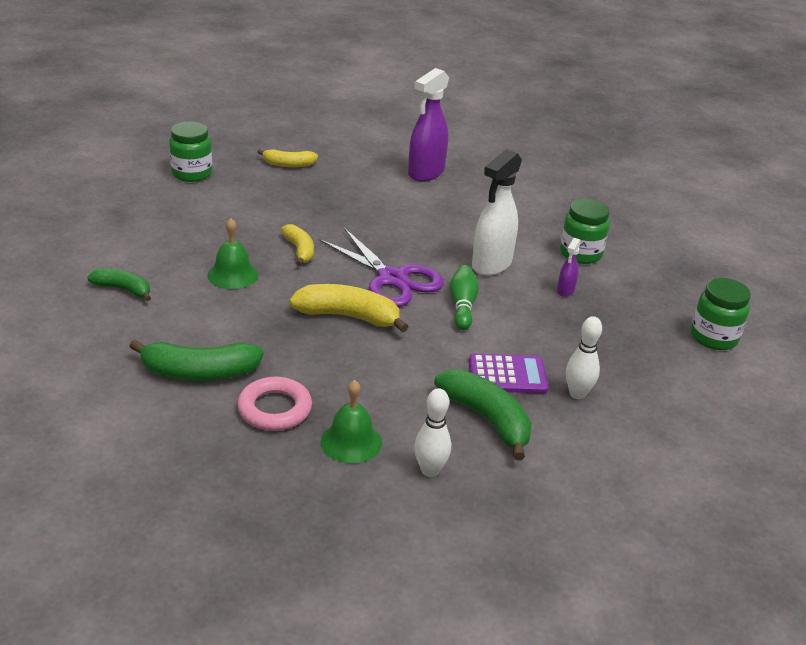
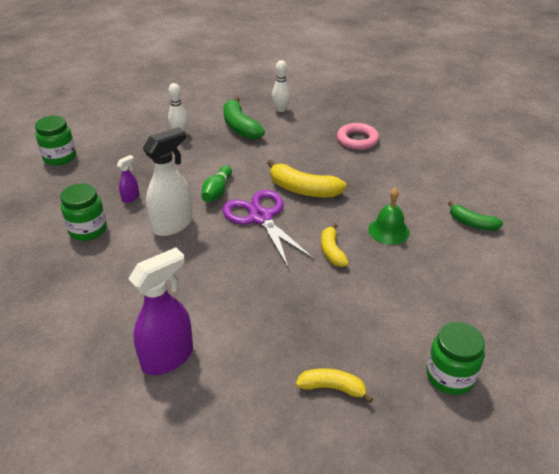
camera: 165 degrees left, 5 degrees up
green banana [129,340,264,381] -> none
green bell [321,380,382,464] -> none
purple calculator [469,354,548,394] -> none

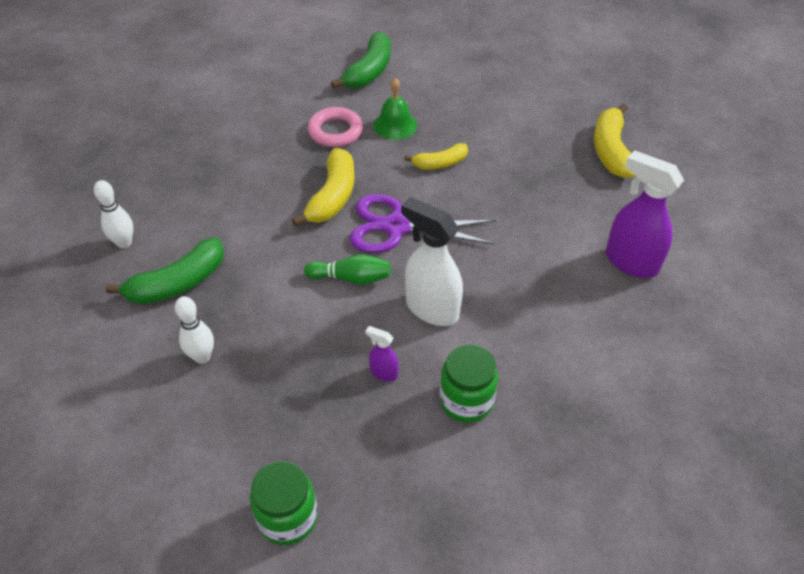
camera: 100 degrees left, 10 degrees up
purple scissors [222,190,314,269] -> purple scissors turned 45 degrees clockwise [349,194,496,253]
yellow banana [296,368,373,403] -> yellow banana [594,103,636,178], size x1.62
pink ring [337,123,379,150] -> pink ring moved to [308,107,363,147]
green jar [426,322,485,395] -> none
green banana [448,201,503,231] -> green banana [331,31,391,89], size x1.62

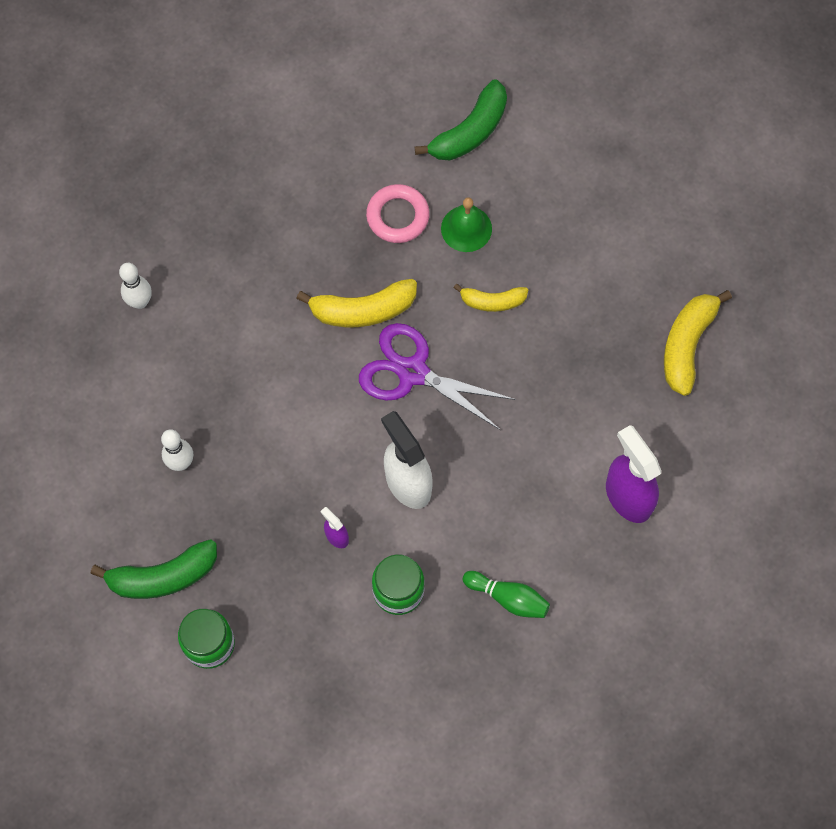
camera: 20 degrees right, 20 degrees up
green banana [106,237,224,305] -> green banana moved to [90,539,217,599]
yellow banana [292,148,355,227] -> yellow banana turned 45 degrees clockwise [296,279,417,327]
green bowling pin [304,254,391,285] -> green bowling pin moved to [463,571,550,618]

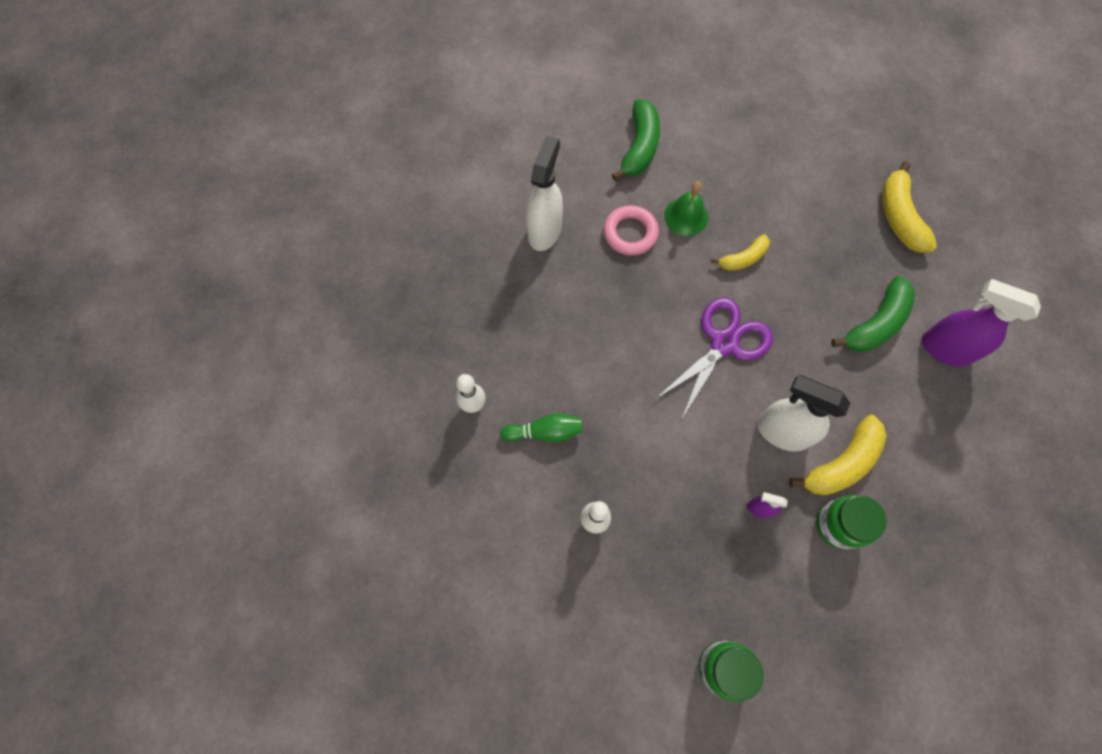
camera: 30 degrees left, 0 degrees up
green banana [90,539,217,599] -> green banana moved to [831,276,915,352]
yellow banana [296,279,417,327] -> yellow banana moved to [789,415,887,496]
purple scissors [359,323,516,430] -> purple scissors turned 135 degrees clockwise [656,297,773,420]
green bowling pin [463,571,550,618] -> green bowling pin moved to [500,413,583,442]
none -> white spray bottle [526,135,563,251]

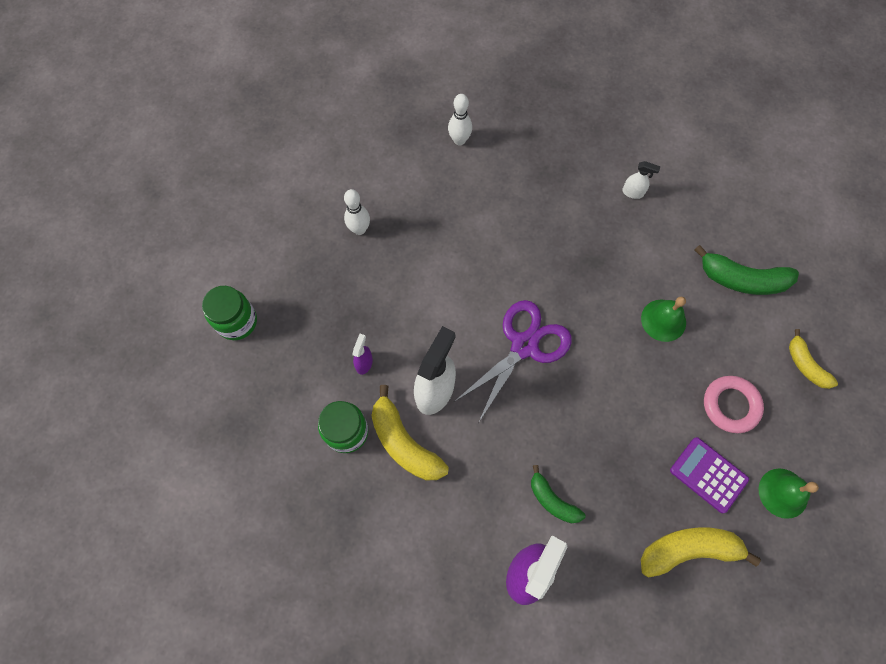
camera: 90 degrees right, 0 degrees up
green bowling pin [500,413,583,442] -> none
white spray bottle [526,135,563,251] -> white spray bottle [622,161,660,199], size x0.47
pink ring [604,205,659,256] -> pink ring moved to [704,376,764,433]
purple scissors [656,297,773,420] -> purple scissors turned 90 degrees counterclockwise [454,300,572,422]
yellow banana [711,234,770,271] -> yellow banana moved to [789,329,838,389]
green banana [831,276,915,352] -> green banana [531,465,586,523], size x0.62
none -> purple calculator [670,437,749,513]
none -> green bell [759,468,819,519]

